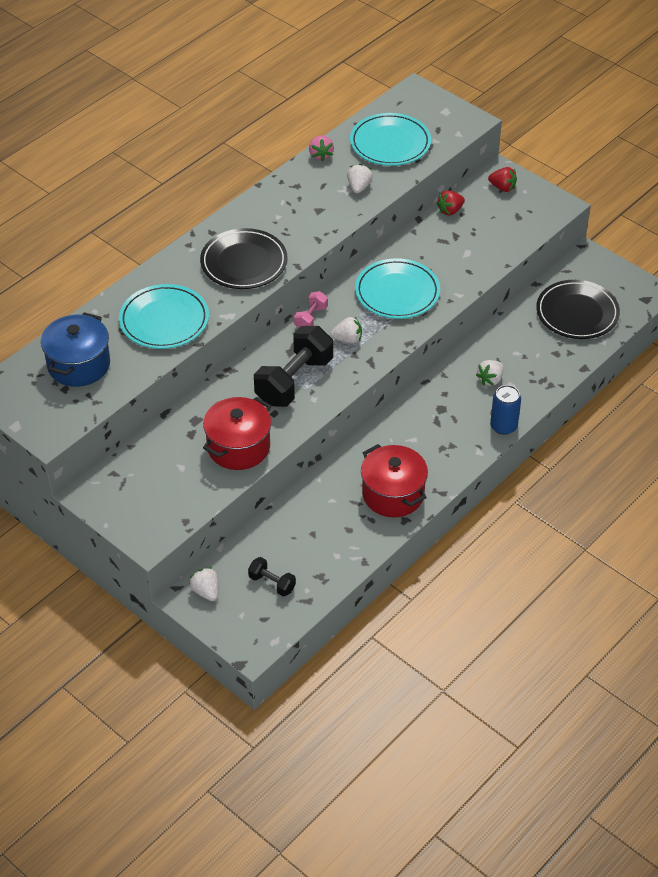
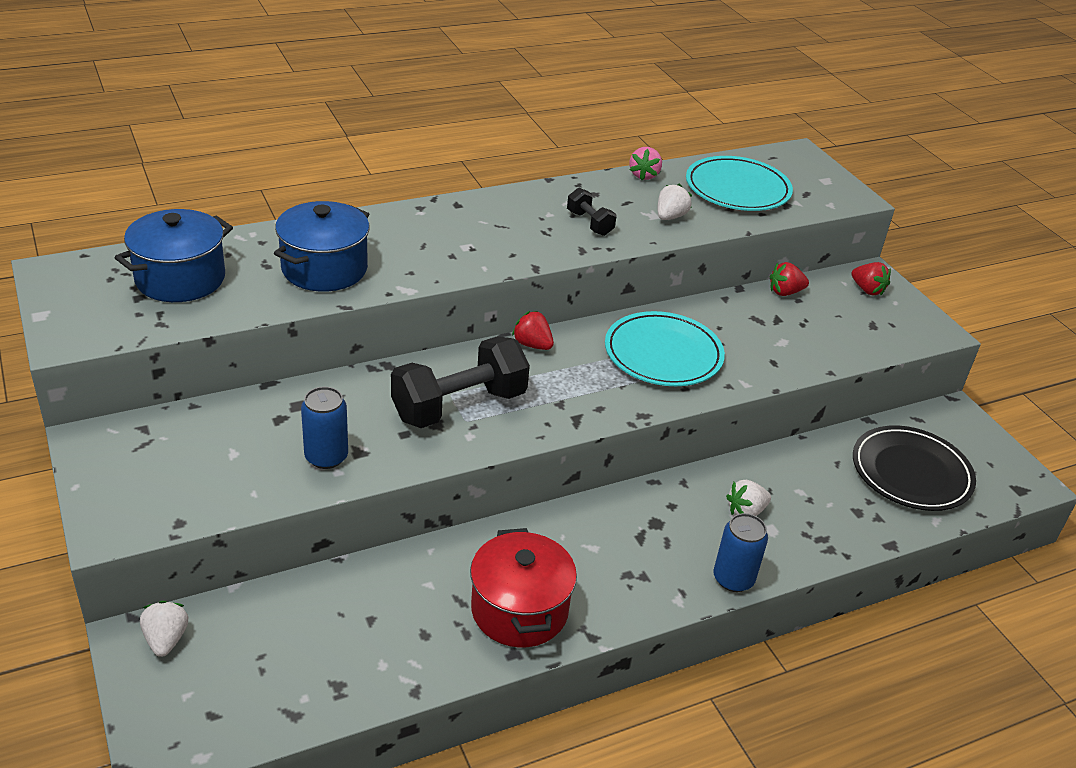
camera: 20 degrees right, 10 degrees down
turquoise plate [119,284,209,349] -> blue pot [274,201,370,292]
black plate [200,228,288,289] -> none
red pot [203,397,271,470] -> blue can [301,387,348,469]
black dumbbell [248,557,296,597] -> black dumbbell moved to [567,188,617,236]
pink dumbbell [294,291,328,328] -> red strawberry [512,311,554,350]
white strawberry [331,317,362,344] -> none

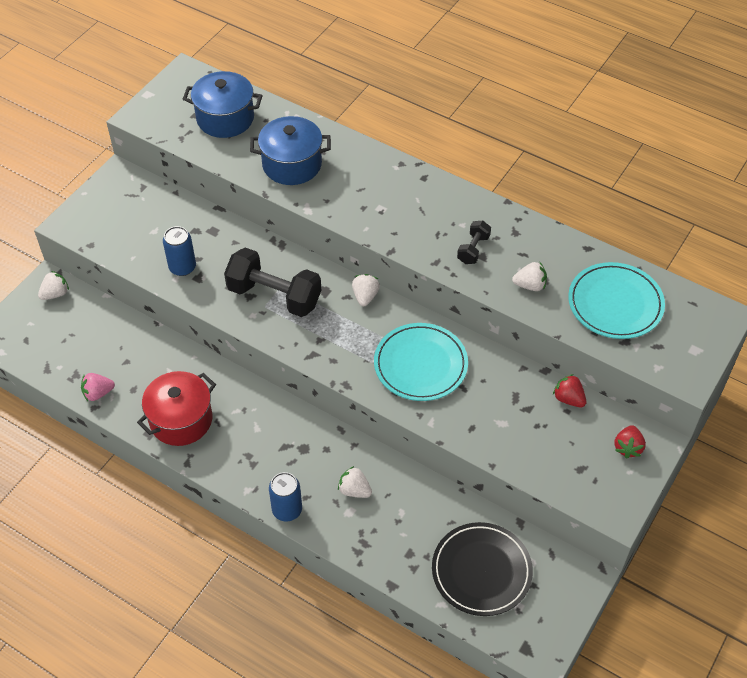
camera: 60 degrees right, 15 degrees up
red strawberry [512,311,554,350] -> white strawberry [352,274,380,306]
pink strawberry [629,147,662,180] -> pink strawberry moved to [81,373,115,401]

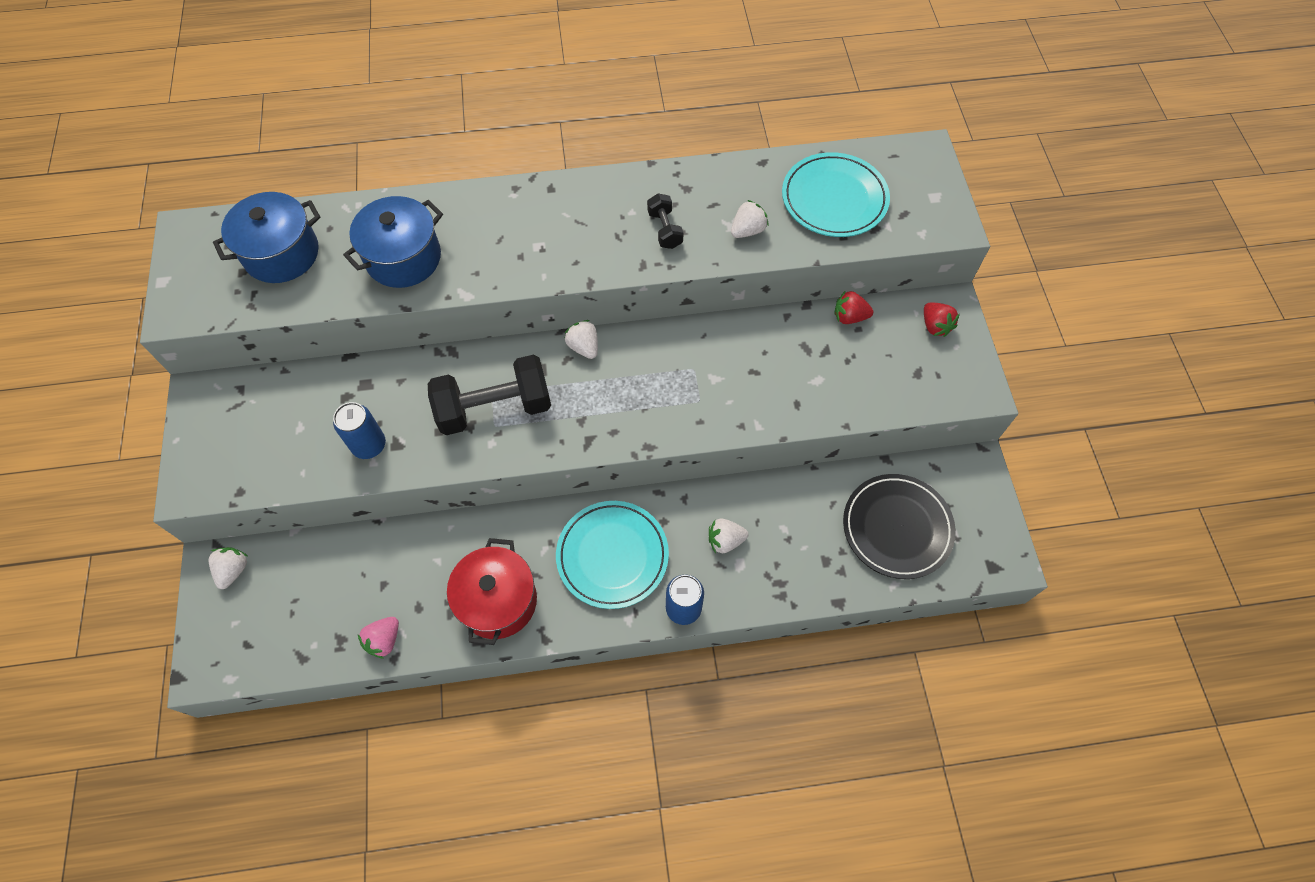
camera: 40 degrees left, 10 degrees up
turquoise plate [374,323,468,401] -> turquoise plate moved to [556,501,669,609]

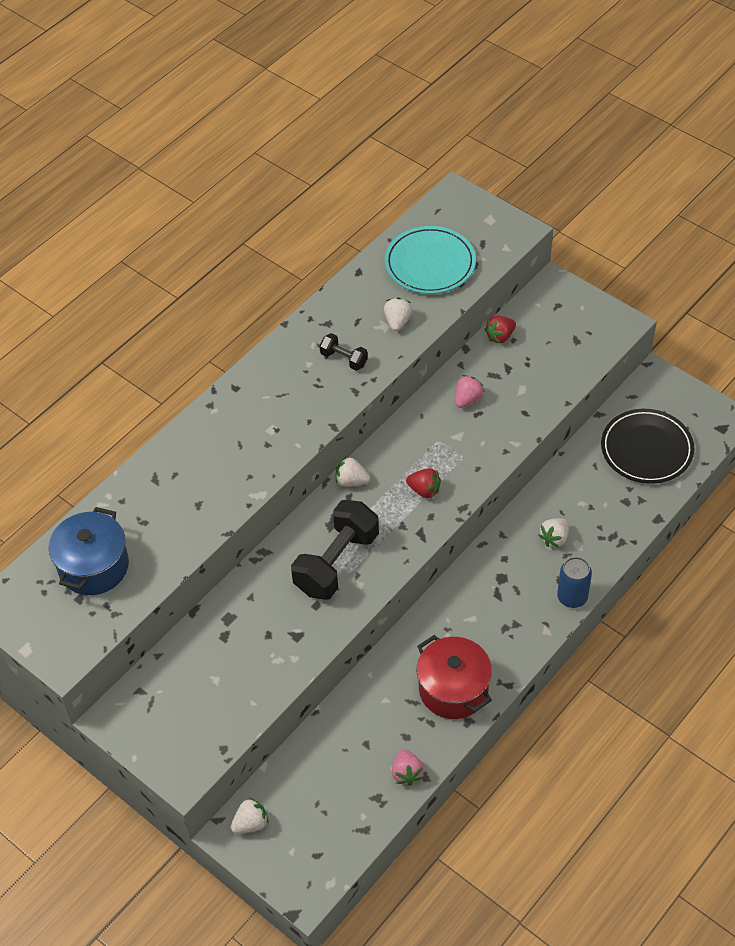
camera: 40 degrees left, 10 degrees down
white strawberry [209,547,248,589] -> white strawberry turned 90 degrees clockwise [231,797,269,834]
blue can [333,402,386,459] -> none
blue pot [343,196,443,288] -> none
turquoise plate [556,501,669,609] -> none
red strawberry [924,302,960,337] -> red strawberry moved to [406,468,441,498]
none -> pink strawberry [455,375,485,408]

